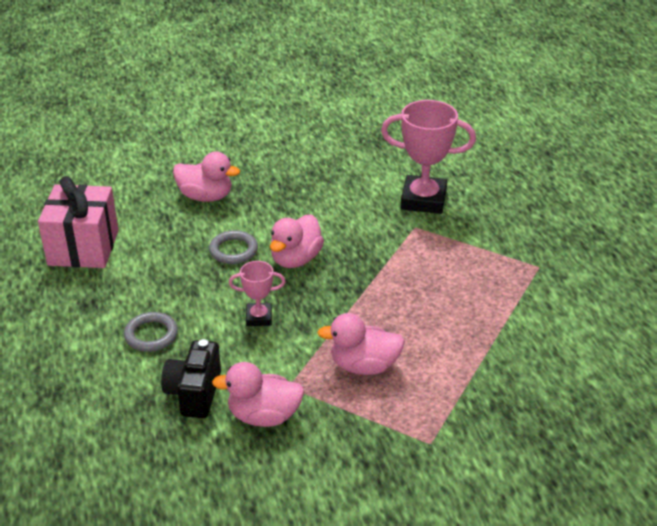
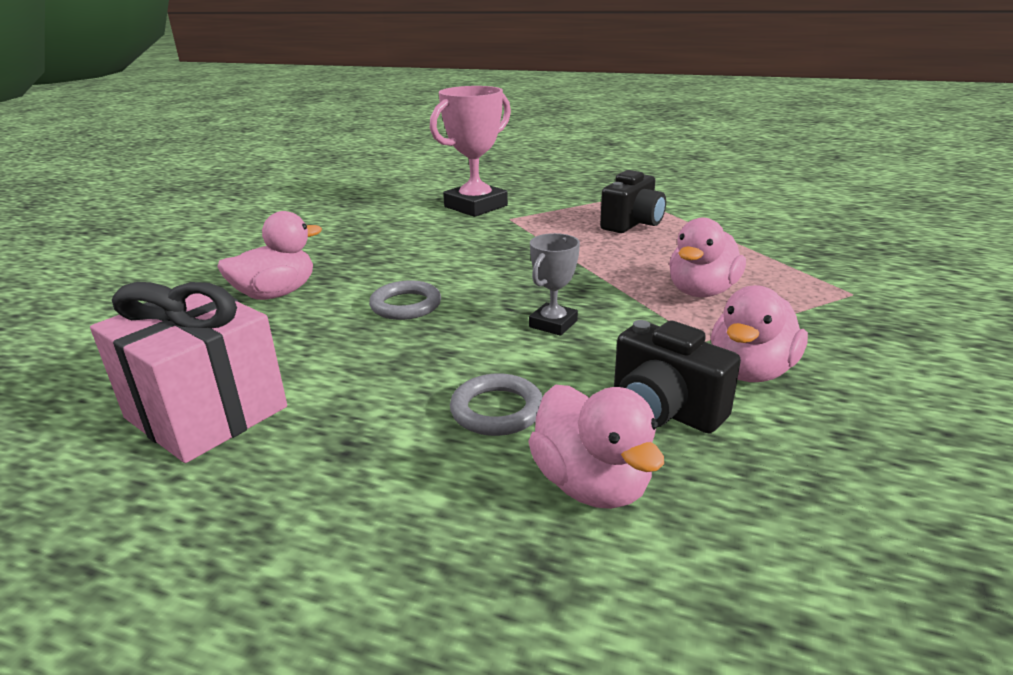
camera: 55 degrees left, 10 degrees down
pink trophy [229,261,286,326] -> grey trophy [529,233,580,336]
pink duck [270,214,324,268] -> pink duck moved to [528,385,664,509]
none -> black camera [600,170,666,233]

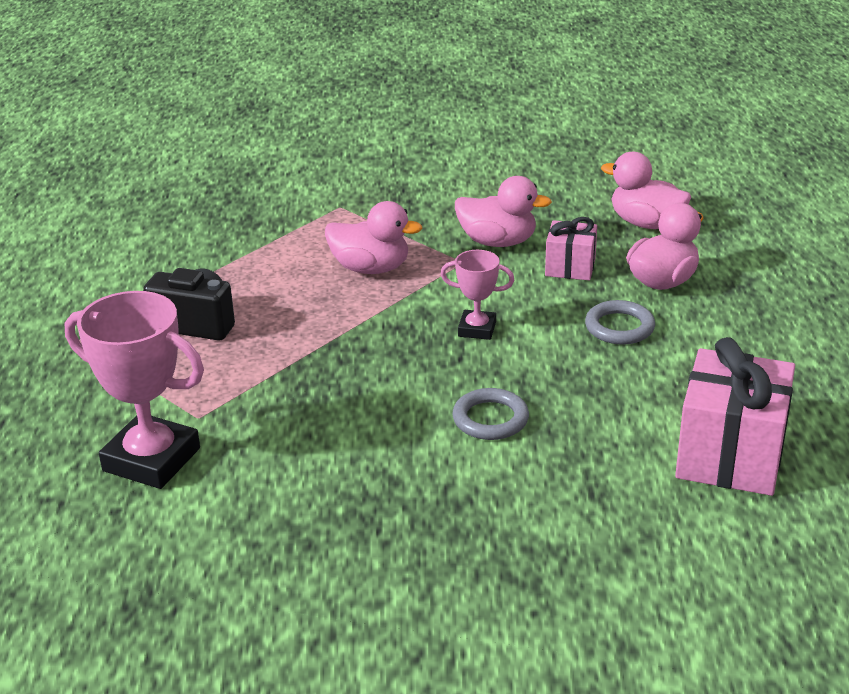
camera: 110 degrees left, 5 degrees up
pink duck [217,211,322,300] -> pink duck moved to [601,152,691,229]
grey trophy [529,233,580,336] -> pink trophy [440,250,514,340]
black camera [614,320,741,433] -> pink gift [545,217,597,280]

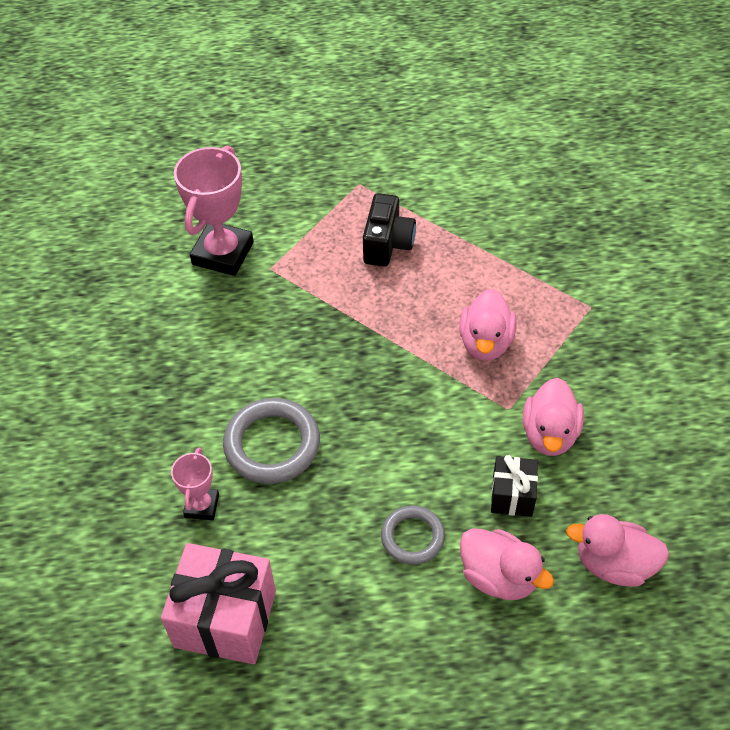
camera: 85 degrees right, 20 degrees up
pink trophy [440,250,514,340] -> pink trophy moved to [171,447,219,520]
grey ring [452,388,529,440] -> grey ring [223,398,320,484], size x1.61
pink gift [545,217,597,280] -> black gift [491,455,538,517]
pink duck [601,152,691,229] -> pink duck turned 105 degrees counterclockwise [566,514,669,587]

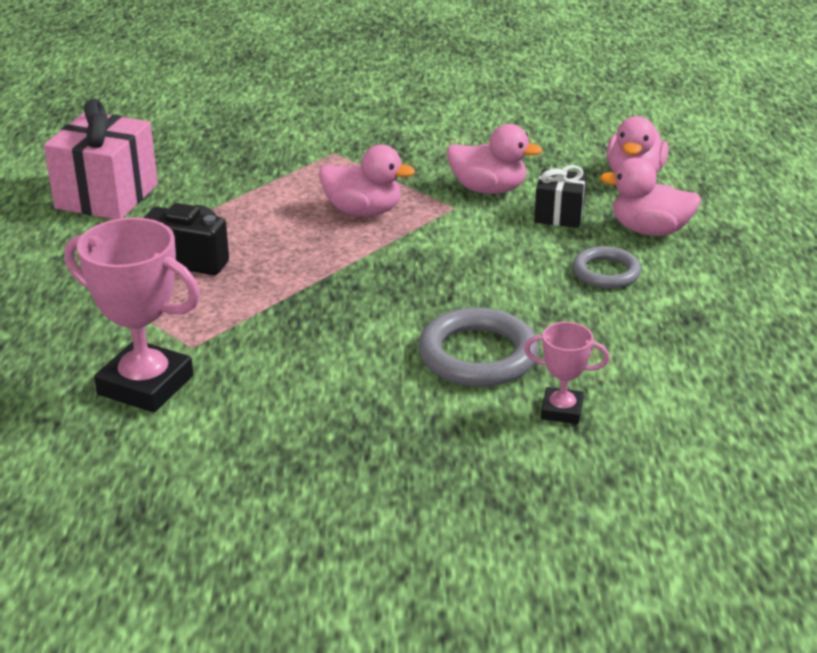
camera: 85 degrees left, 20 degrees down
pink gift [161,543,276,664] -> pink gift moved to [44,99,158,219]
pink duck [460,528,554,600] -> pink duck turned 120 degrees counterclockwise [600,158,701,236]

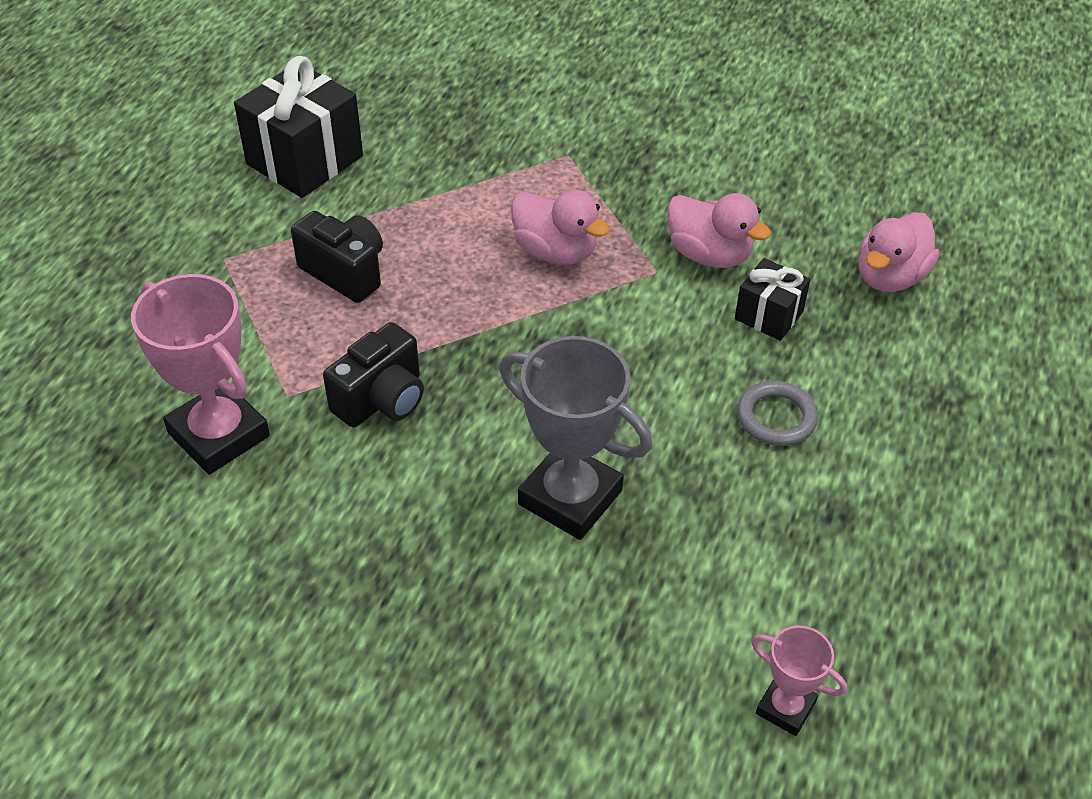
camera: 20 degrees right, 15 degrees up
pink gift [44,99,158,219] -> black gift [234,56,363,198]
grey ring [418,307,539,387] -> grey trophy [500,336,652,540]
pink trophy [524,322,610,424] -> pink trophy moved to [751,626,847,736]
pink duck [600,158,701,236] -> none
none -> black camera [323,322,424,427]

